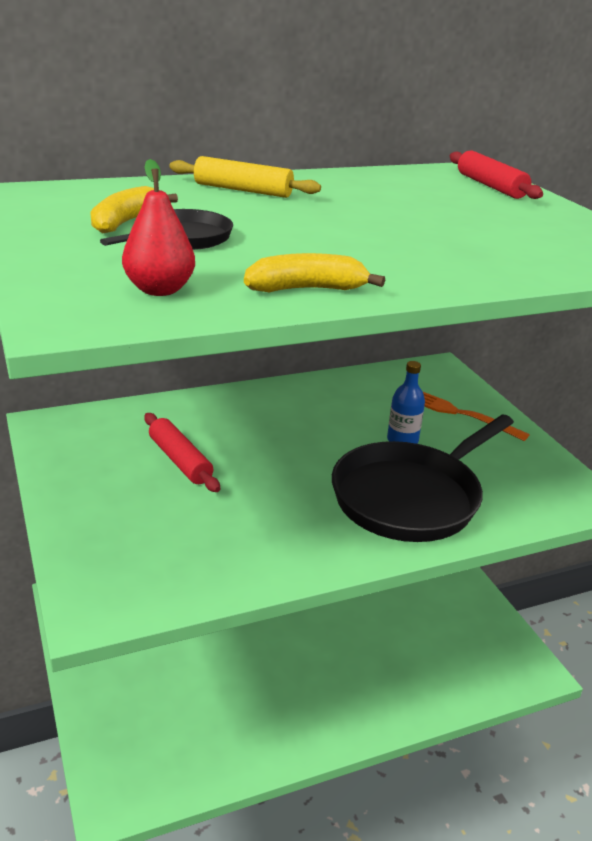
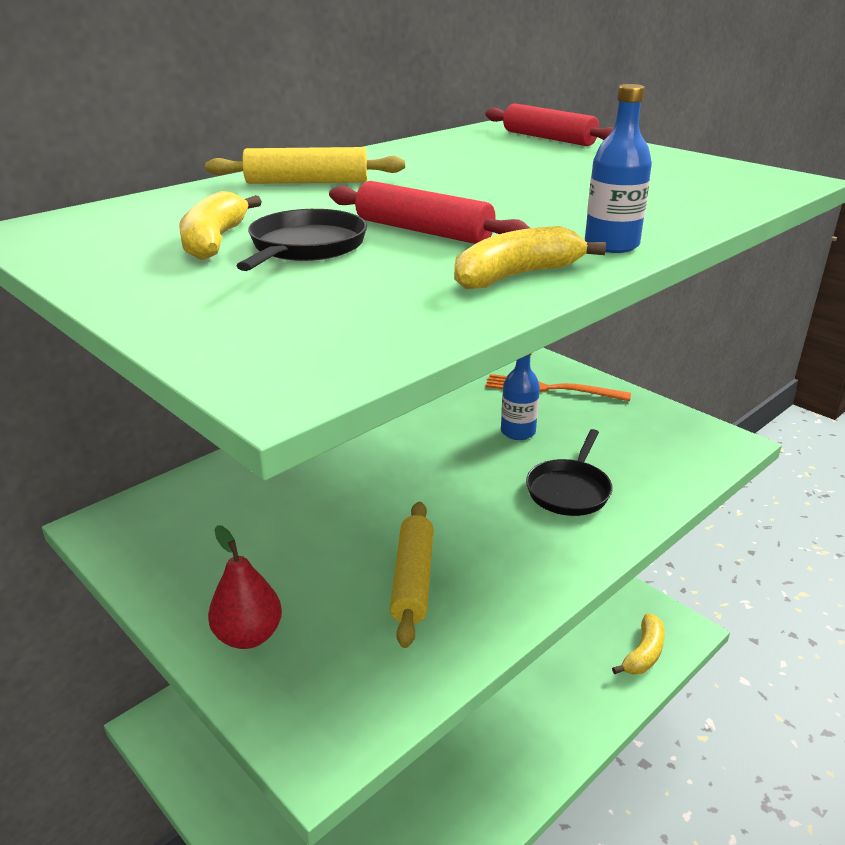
camera: 20 degrees left, 0 degrees up
red pear [122,159,195,296] -> red pear moved to [208,525,282,649]
red rolling pin [144,413,220,492] -> red rolling pin moved to [329,181,530,244]
black pan [332,415,514,542] -> black pan [526,429,613,516], size x0.51
none -> yellow rolling pin [390,501,434,648]
none -> blue bottle [585,84,652,253]
none -> yellow banana [612,613,665,675]

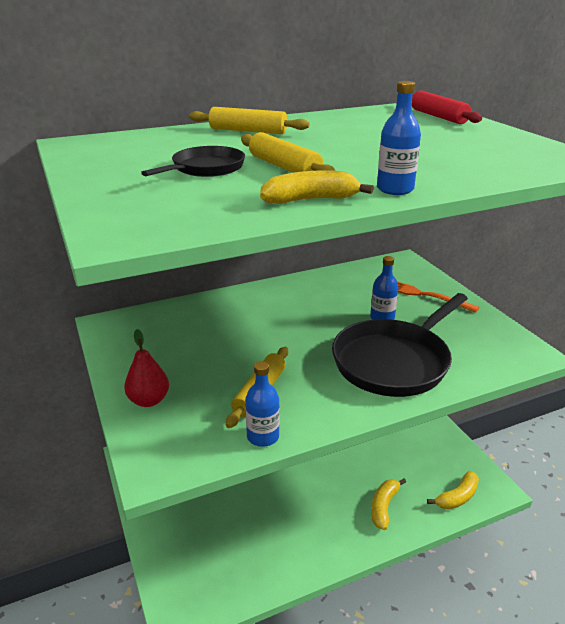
camera: 20 degrees right, 0 degrees up
yellow banana [179,191,262,260] -> yellow banana moved to [371,479,406,530]
red rolling pin [329,181,530,244] -> yellow rolling pin [241,132,335,173]
black pan [526,429,613,516] -> black pan [332,293,468,397], size x1.95
none -> blue bottle [245,361,280,447]

